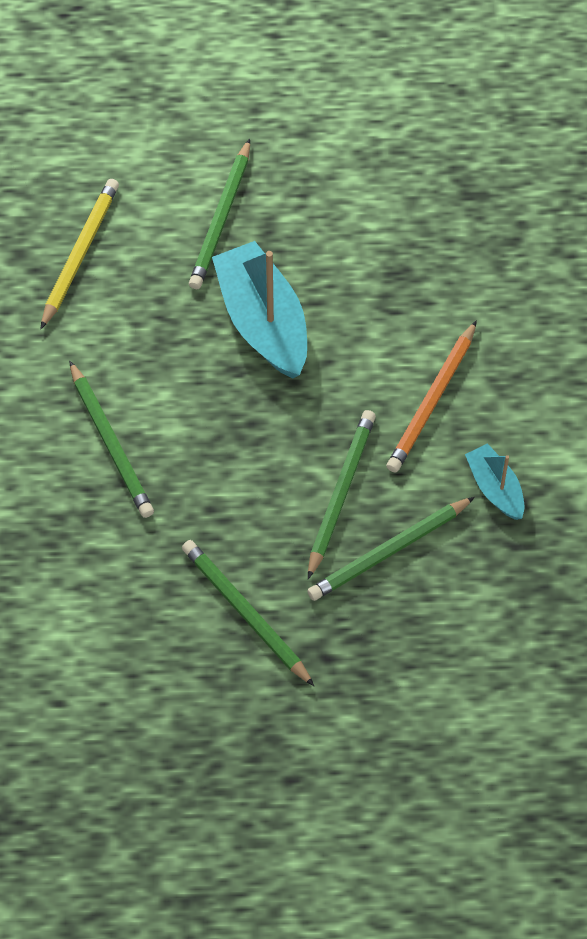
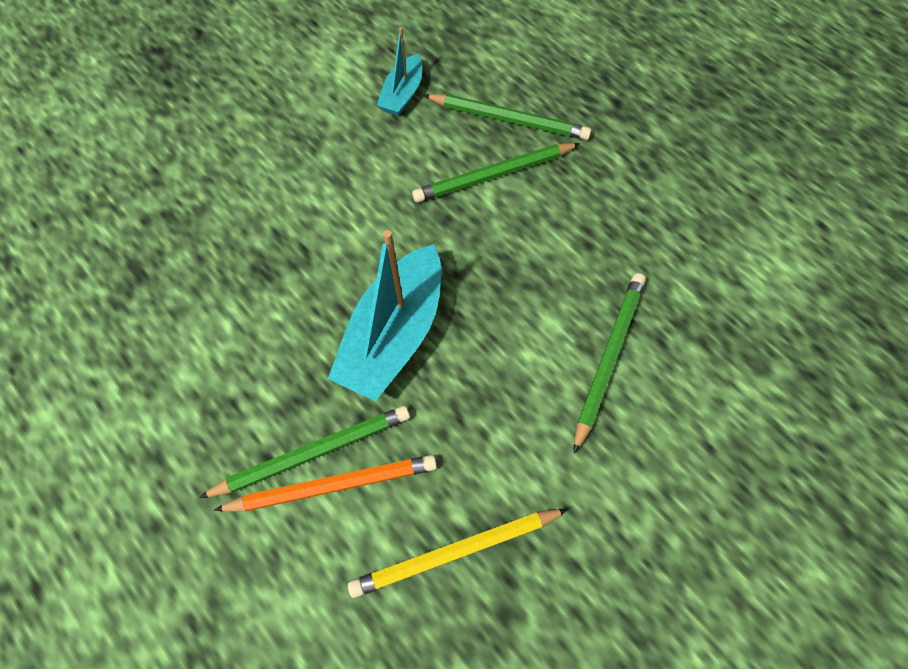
camera: 130 degrees left, 5 degrees up
green pencil [182,540,314,686] -> none
orange pencil [386,320,477,472] -> orange pencil moved to [214,455,437,512]

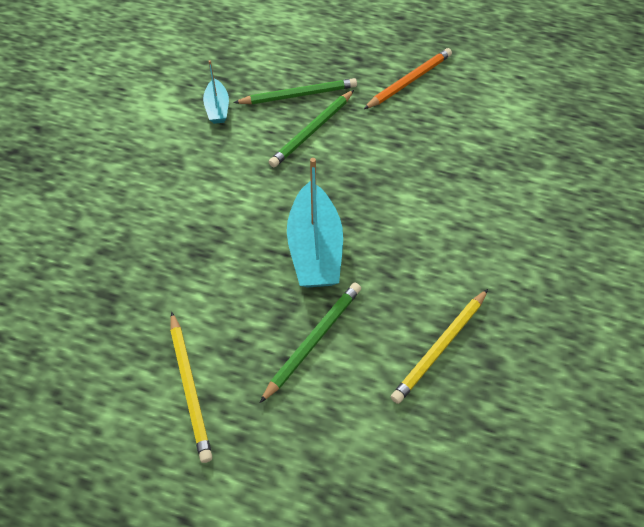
camera: 30 degrees left, 10 degrees down
orange pencil [214,455,437,512] -> orange pencil moved to [364,48,452,109]
green pencil [574,273,646,454] -> none
none -> yellow pencil [170,311,212,463]

